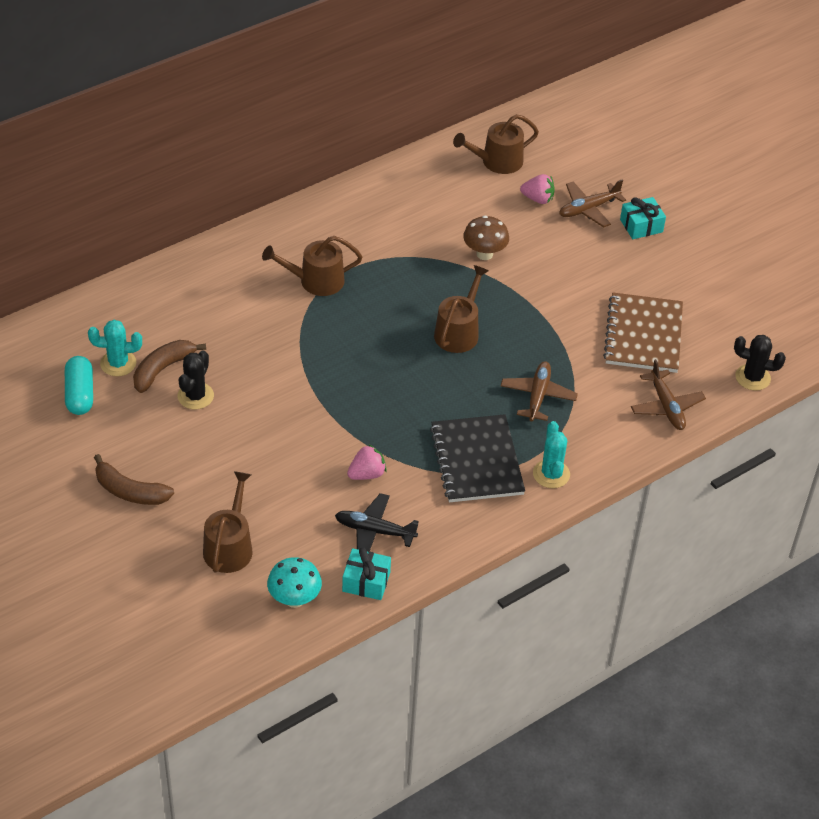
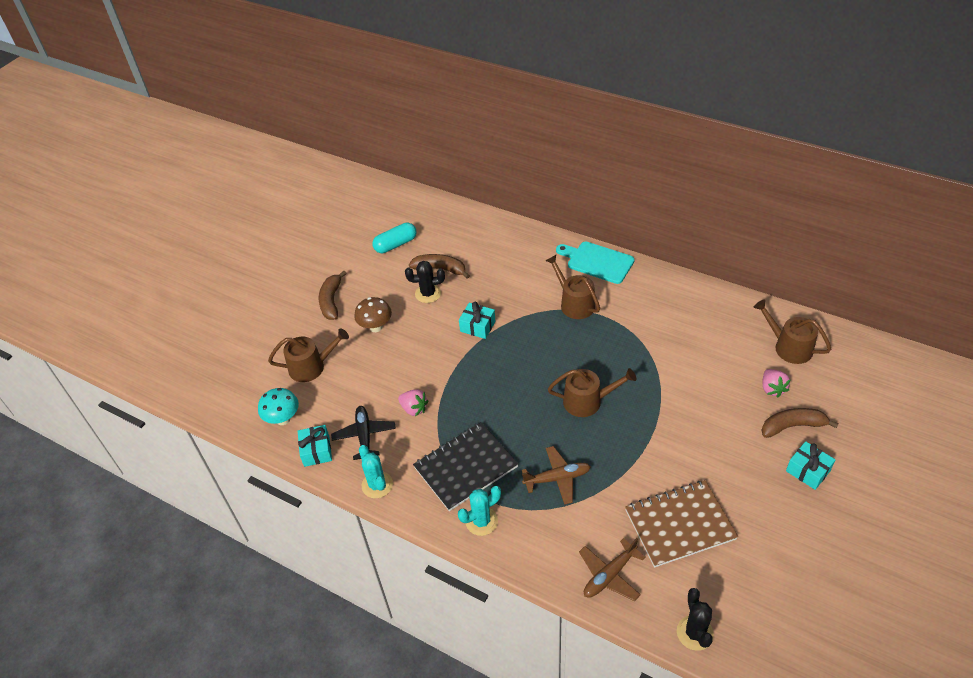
camera: 70 degrees right, 0 degrees up
turquoise cactus [88,320,142,376] -> turquoise cactus moved to [359,445,393,498]
brown mushroom [463,216,509,260] -> brown mushroom moved to [354,297,392,332]
brown plane [559,179,626,227] -> brown banana [761,408,839,438]
none -> turquoise gift [459,301,495,339]
none -> turquoise cutting board [556,242,635,284]

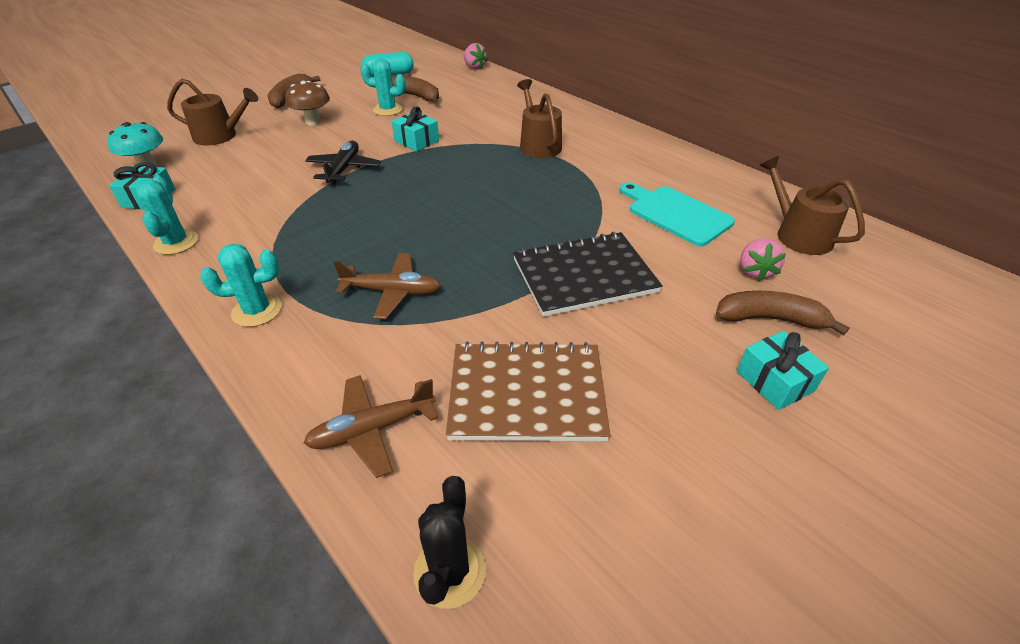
camera: 15 degrees right, 5 degrees down
black plane [331,406,396,460] -> black plane moved to [305,141,381,185]
pink strawberry [398,390,428,417] -> pink strawberry moved to [464,43,488,69]
black cactus [405,261,445,303] -> turquoise cactus [360,58,406,116]
black notebook [413,422,518,511] -> black notebook moved to [513,232,663,317]
brown watering can [548,368,636,417] -> none
turquoise cutting board [556,242,635,284] -> turquoise cutting board moved to [620,182,735,246]

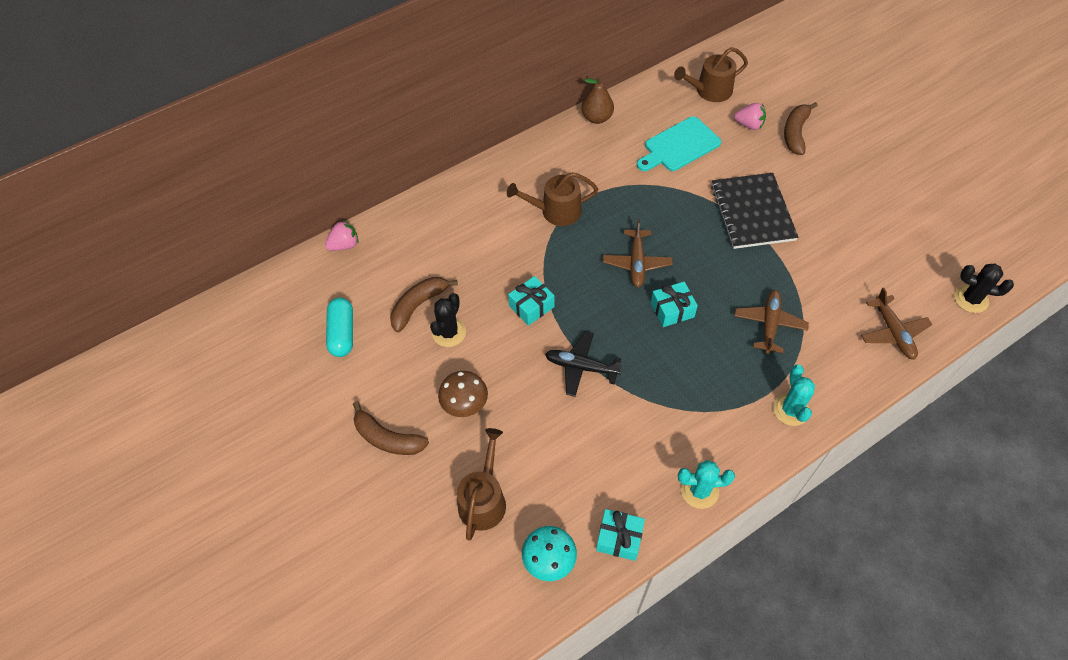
camera: 80 degrees left, 15 degrees up
turquoise cactus [360,58,406,116] -> black cactus [430,293,466,347]
brown notebook [446,342,610,441] -> none
turquoise gift [737,331,829,410] -> turquoise gift moved to [651,281,698,327]
none -> brown pear [581,76,614,124]
none -> brown plane [603,219,673,287]

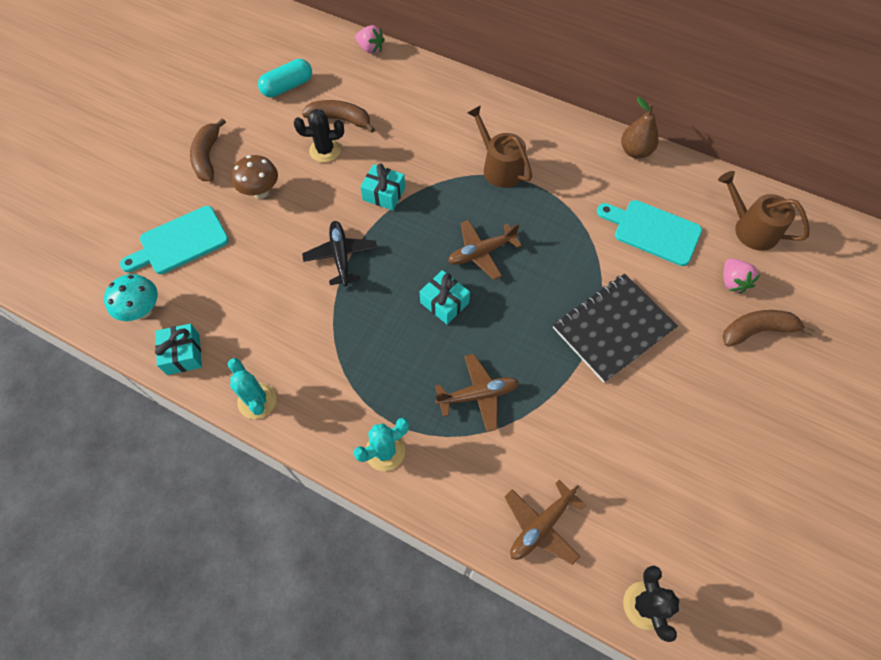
camera: 60 degrees right, 5 degrees up
brown watering can [457,428,506,541] -> turquoise cutting board [120,206,229,274]

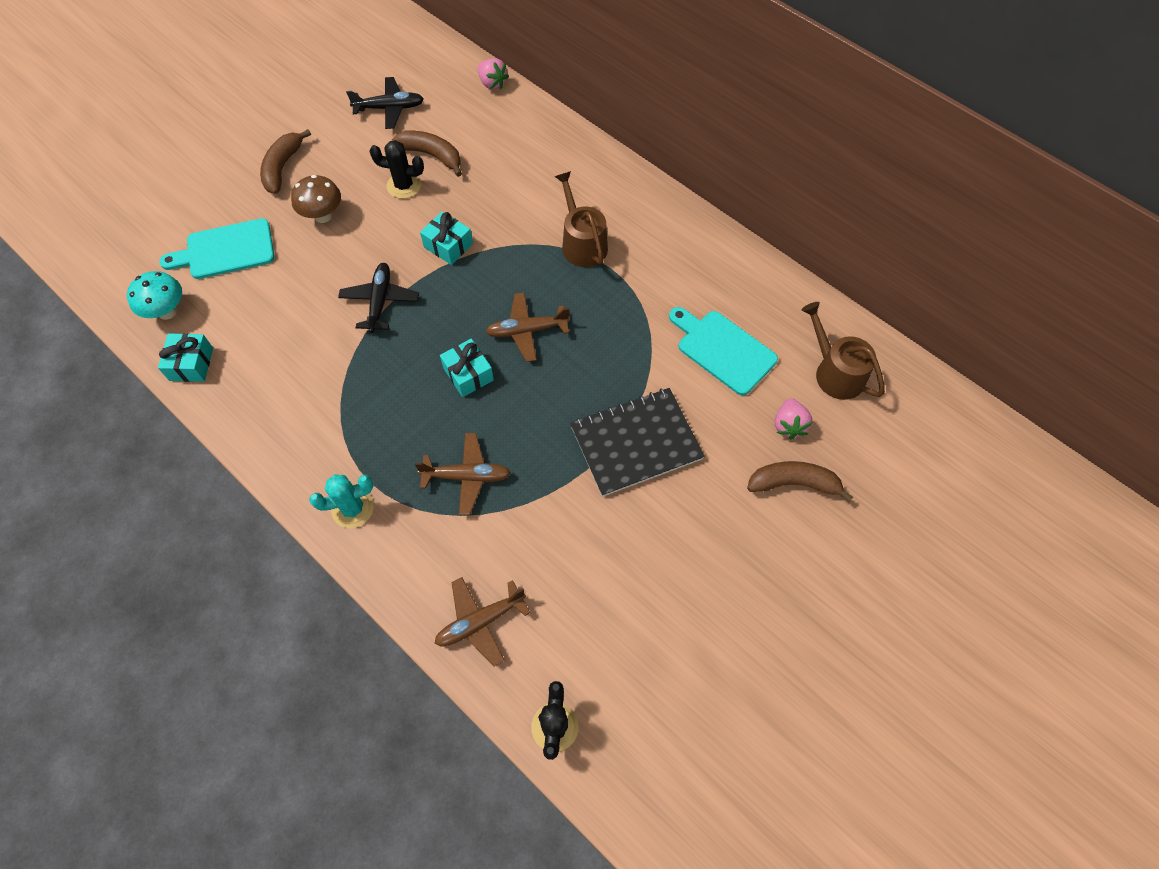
camera: 15 degrees right, 0 degrees up
turquoise cactus [228,358,276,419] -> none
turquoise capsule [258,59,312,98] -> black plane [346,77,424,129]
brown pear [621,97,659,158] -> none

